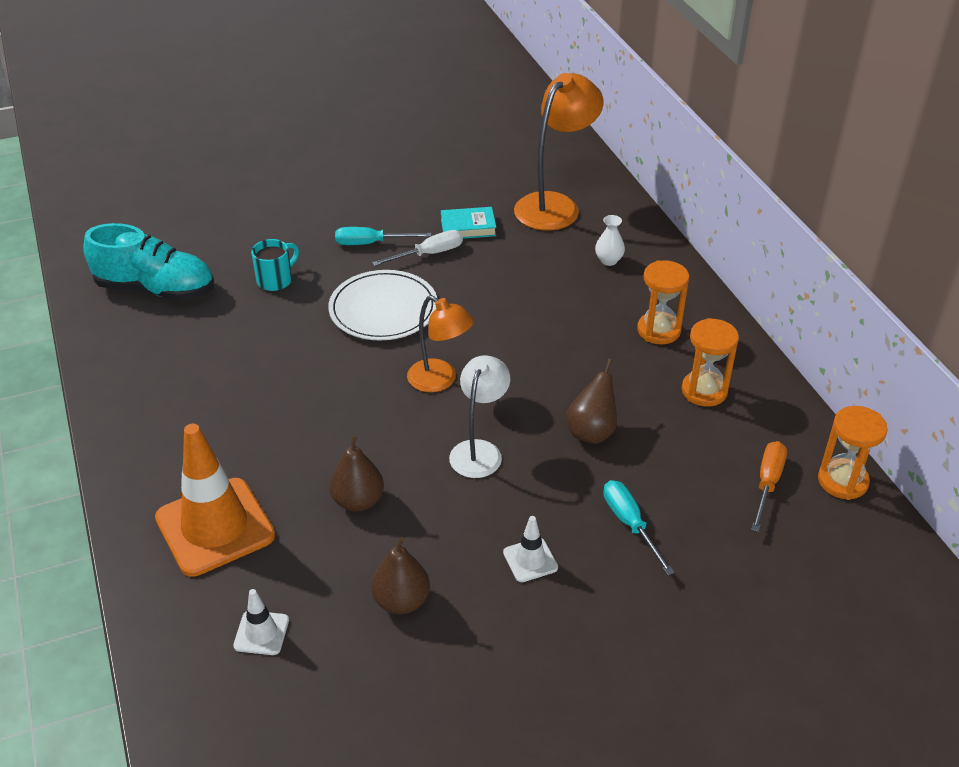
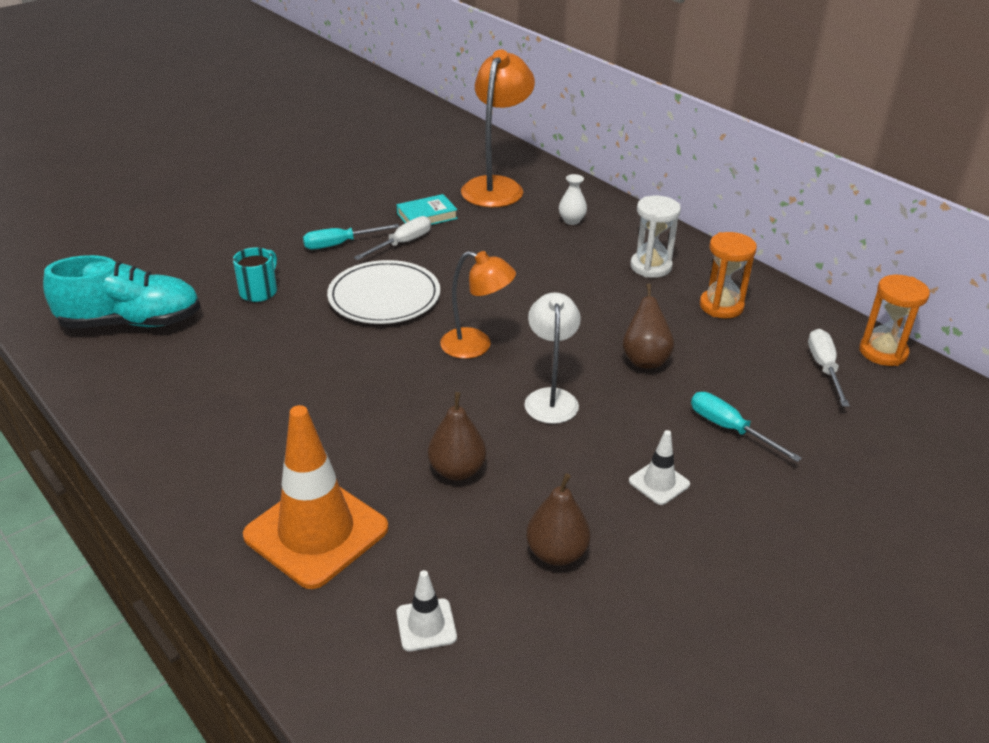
camera: 20 degrees left, 5 degrees down
orange hourglass [637,260,689,344] -> white hourglass [630,196,681,278]
orange screwdriver [751,441,787,532] -> white screwdriver [808,329,850,407]

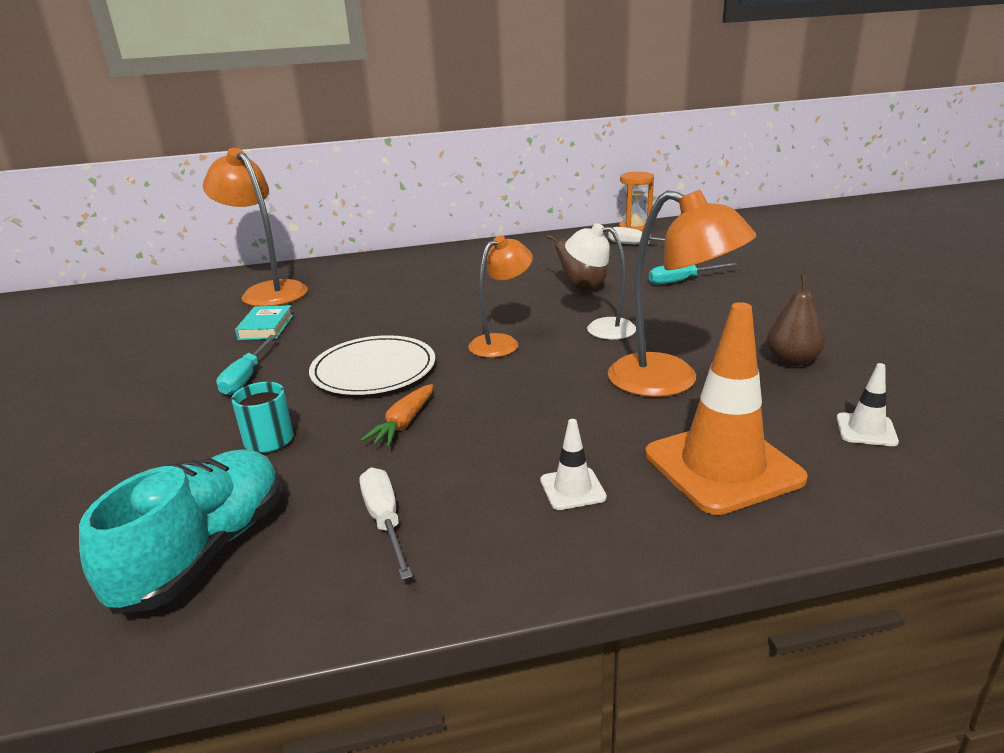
camera: 60 degrees left, 10 degrees down
white screwdriver [354,216,431,260] -> white screwdriver moved to [360,468,413,580]
brown pear [428,392,486,480] -> orange lamp [608,190,756,397]
white vase [559,174,587,225] -> none
white traffic cone [629,430,690,505] -> white traffic cone moved to [540,419,607,510]
white hourglass [630,196,681,278] -> none
orange hourglass [700,232,757,318] -> none
none -> orange carrot [361,384,433,447]

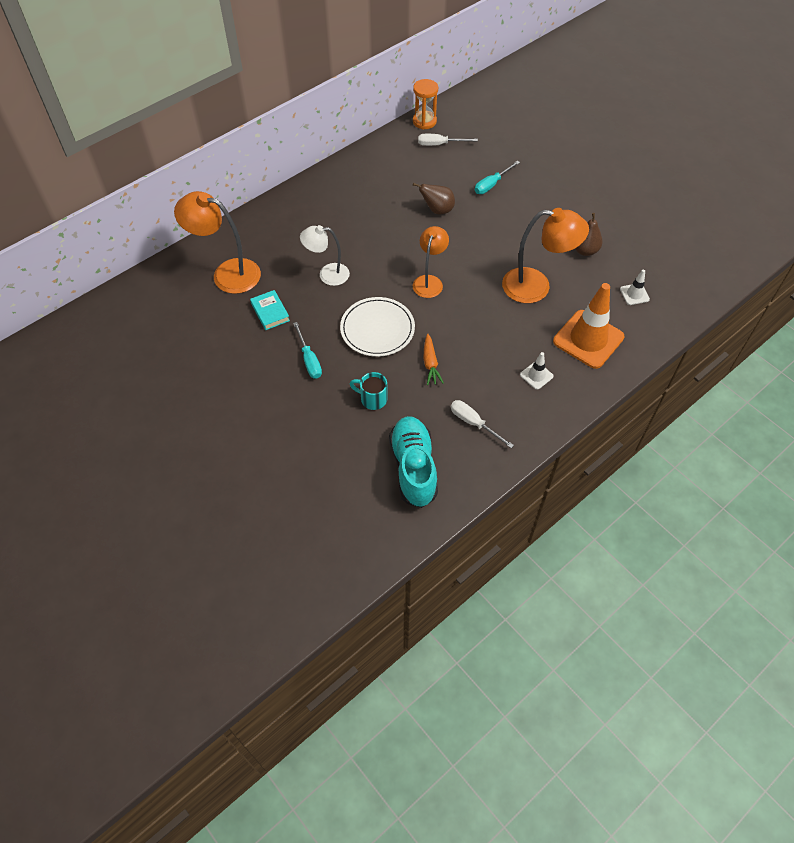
camera: 30 degrees left, 30 degrees up
white lamp [565,223,636,340] -> white lamp moved to [300,225,350,286]

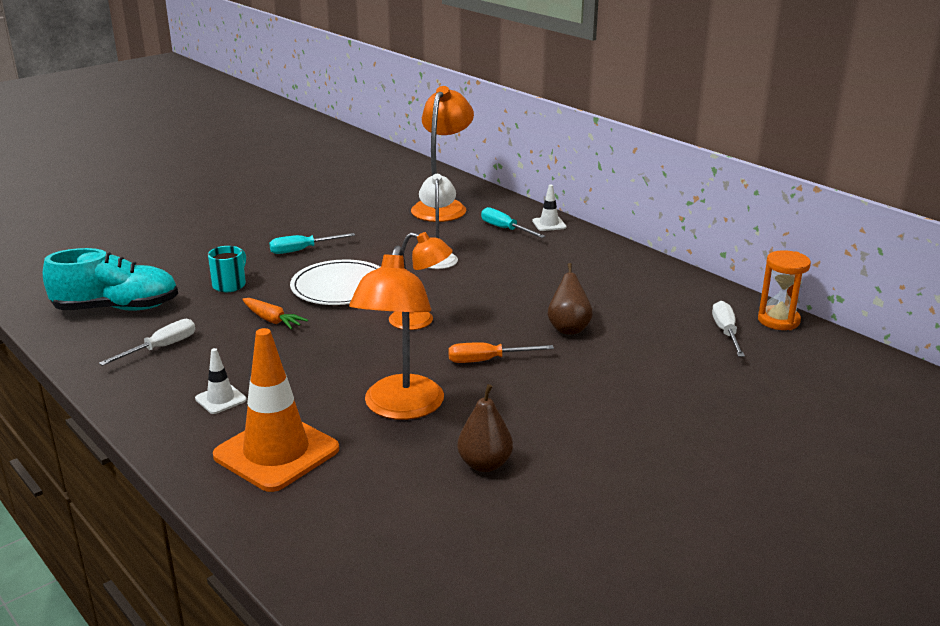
camera: 90 degrees right, 30 degrees down
turquoise book [250,290,290,330] -> none
orange carrot [423,334,444,385] -> orange carrot turned 135 degrees counterclockwise [242,298,308,330]
turquoise screwdriver [475,161,520,194] -> turquoise screwdriver moved to [481,207,545,238]
white traffic cone [620,270,650,305] -> white traffic cone moved to [532,185,566,231]
none -> orange screwdriver [448,342,554,363]

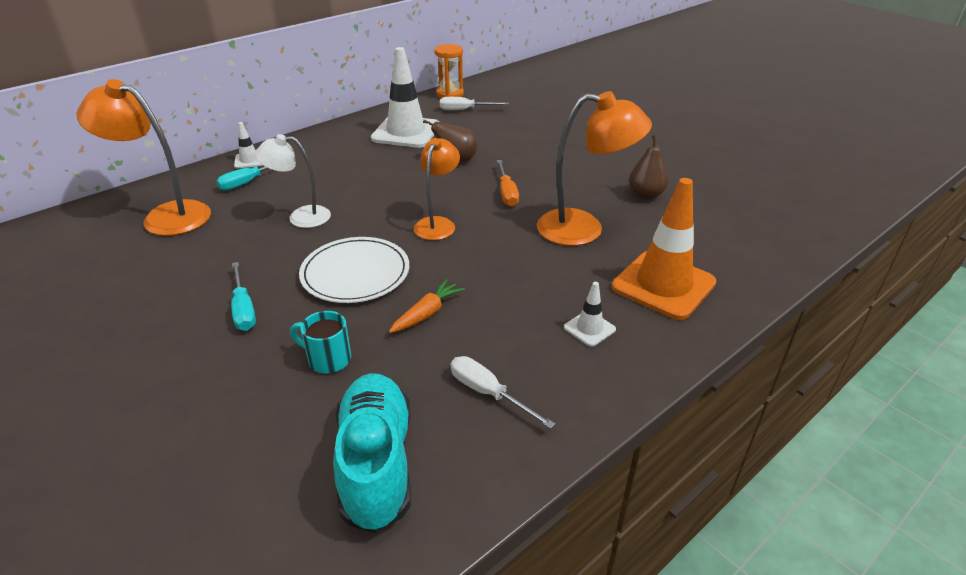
camera: 90 degrees left, 10 degrees up
none -> white traffic cone [371,47,439,148]

